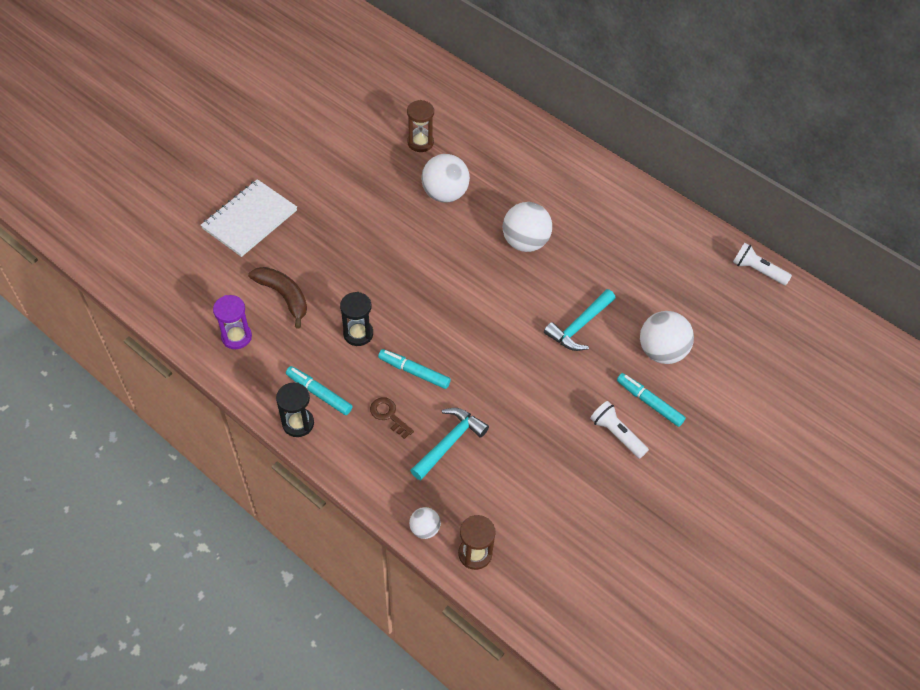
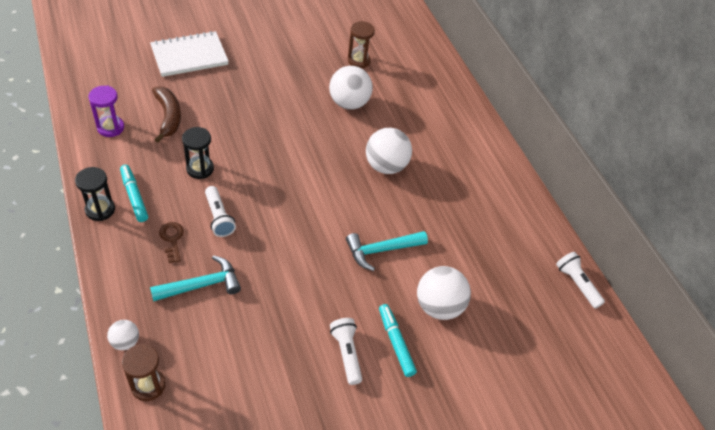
camera: 25 degrees right, 5 degrees down
turquoise marker [378,349,451,389] -> white flashlight [205,186,236,237]

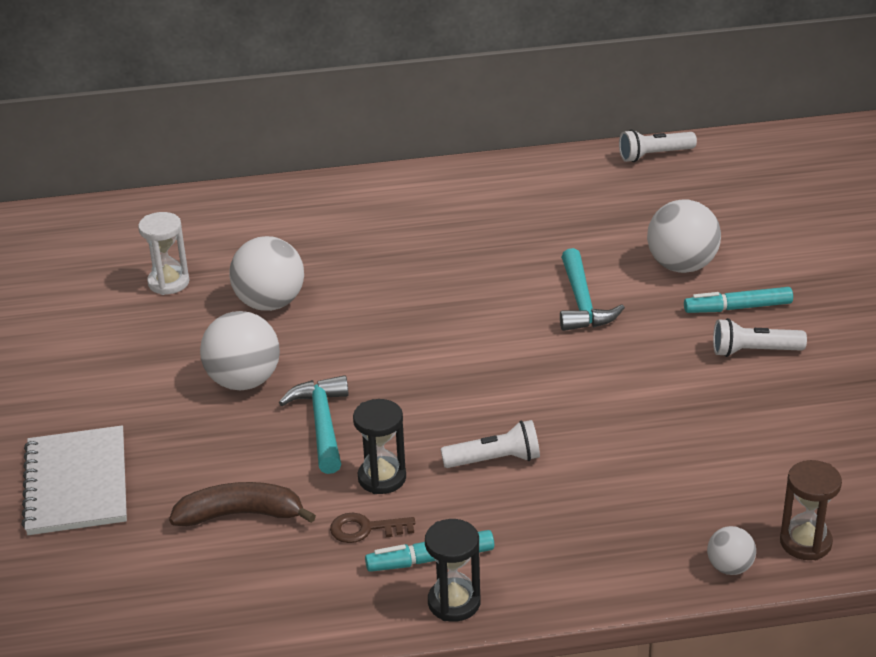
camera: 70 degrees left, 15 degrees down
purple hourglass [88,85,124,137] -> none
turquoise hammer [150,255,241,302] -> turquoise hammer moved to [279,375,349,474]
brown key [159,222,184,263] -> brown key moved to [330,513,415,543]
brown hourglass [348,21,375,68] -> white hourglass [138,212,189,295]
white ball [366,128,412,174] -> white ball moved to [200,311,280,390]

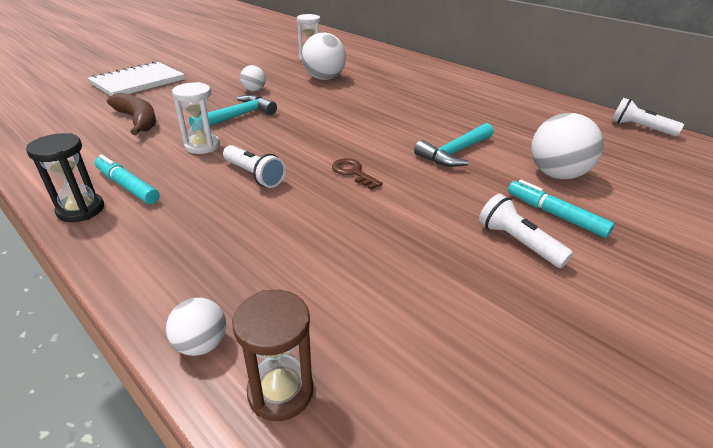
camera: 50 degrees right, 0 degrees up
white ball [200,311,280,390] -> white ball [240,65,266,91], size x0.53
brown key [330,513,415,543] -> brown key moved to [332,158,383,190]
black hourglass [353,399,406,494] -> white hourglass [172,82,220,154]

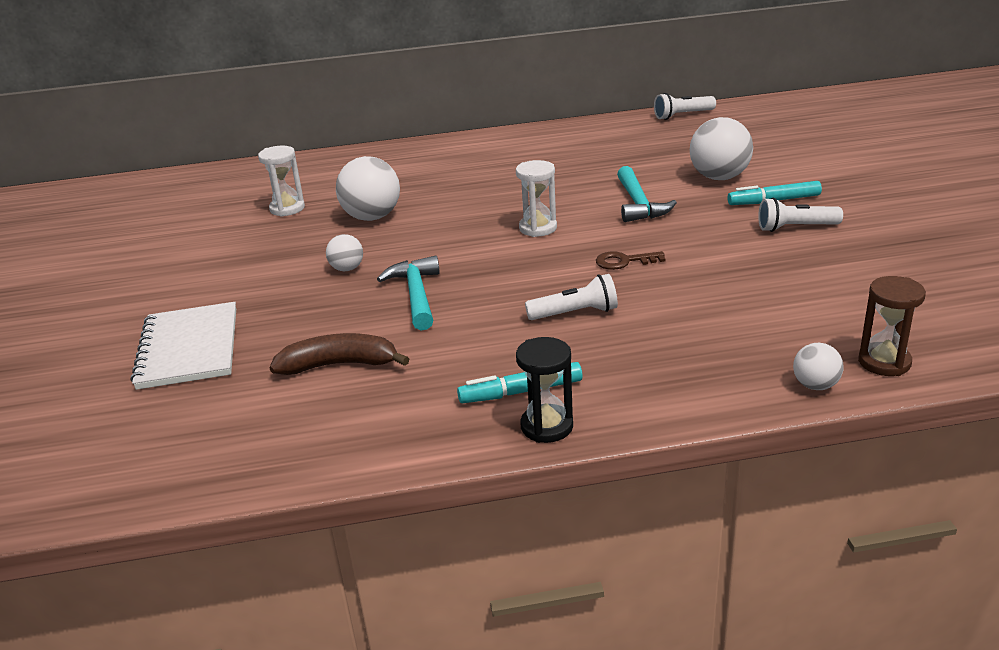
camera: 50 degrees left, 5 degrees down
white hourglass [172,82,220,154] -> white hourglass moved to [516,160,557,237]

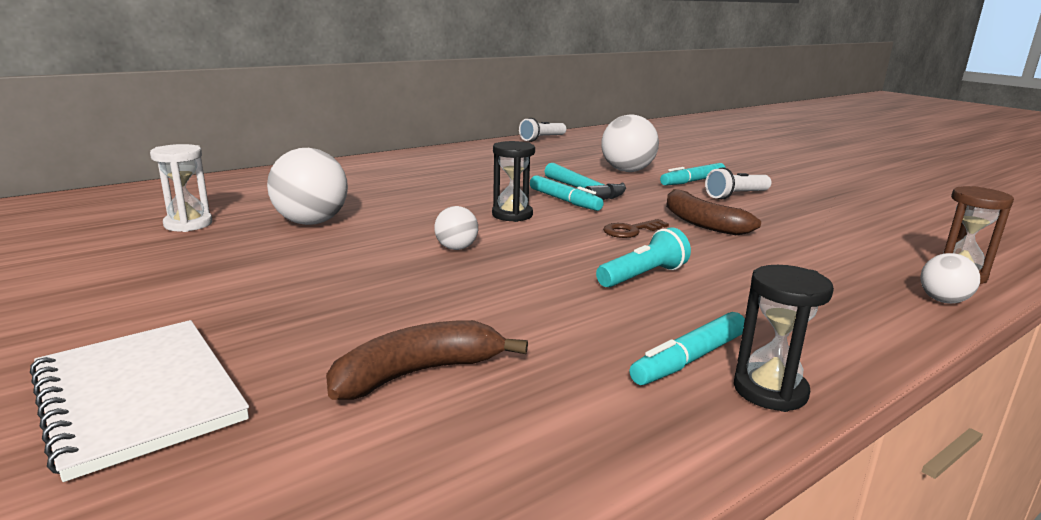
camera: 30 degrees left, 10 degrees down
white ball [326,234,363,271] -> white ball moved to [434,206,478,250]
turquoise hammer [377,256,440,330] -> none
white hourglass [516,160,557,237] -> black hourglass [492,141,535,222]
white flashlight [525,274,618,320] -> turquoise flashlight [596,227,691,288]
none -> turquoise marker [530,175,604,211]
none -> brown banana [666,189,761,235]

